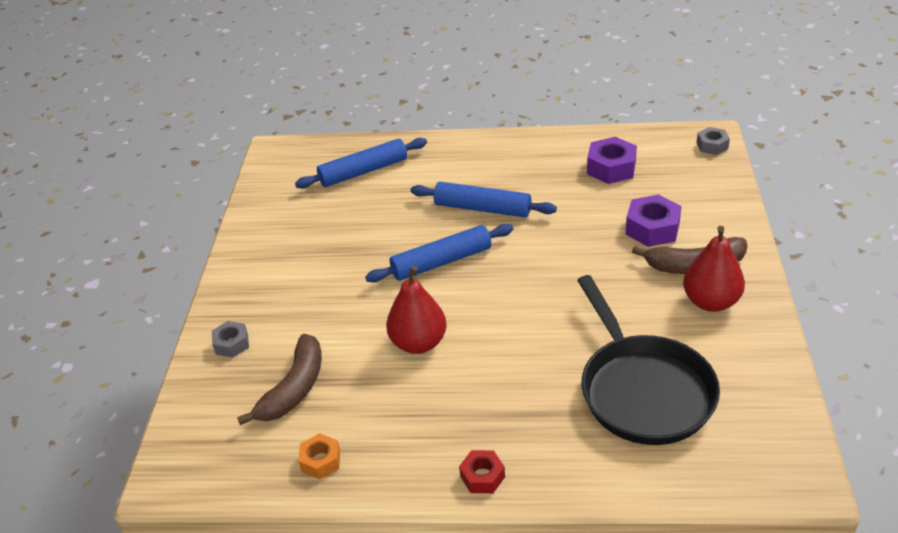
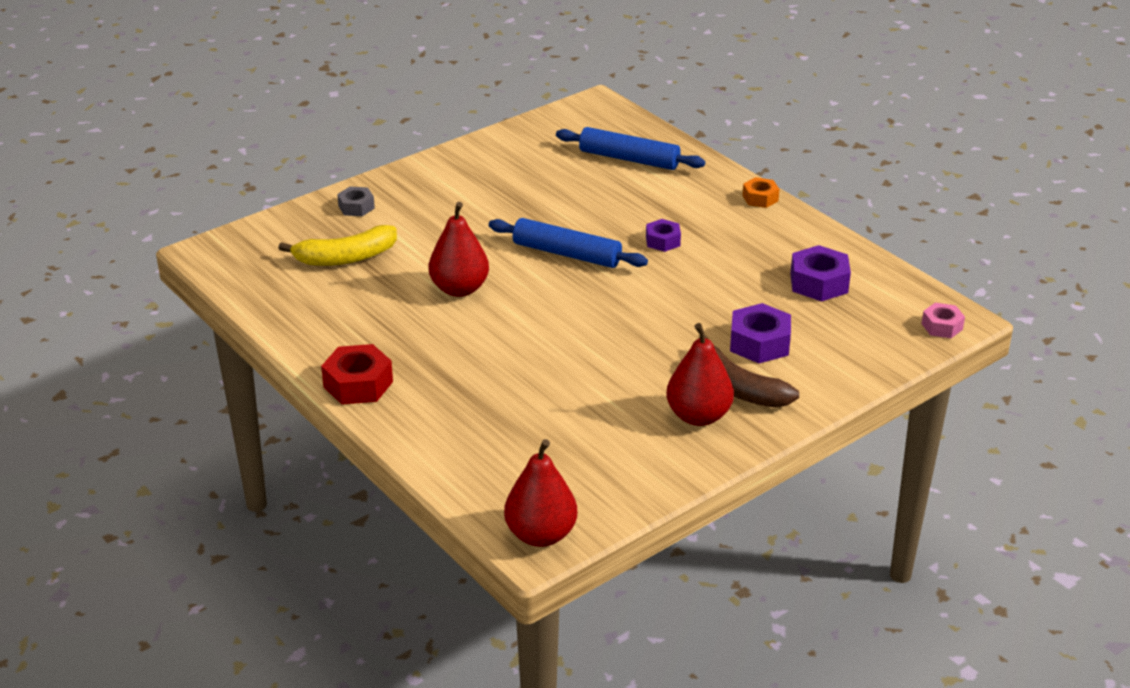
camera: 45 degrees right, 5 degrees down
brown banana [237,334,322,425] -> yellow banana [278,225,397,266]
orange nut [298,433,340,479] -> orange nut moved to [742,177,780,208]
blue rolling pin [411,182,557,217] -> purple nut [646,219,681,252]
red nut [459,450,505,493] -> red nut [321,344,393,405], size x1.62
black pan [577,275,720,445] -> none
grey nut [696,127,730,155] -> pink nut [921,303,965,338]
none -> red pear [504,439,577,547]

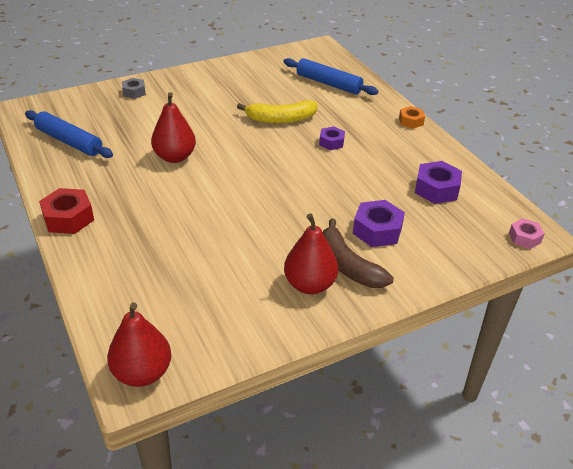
camera: 10 degrees right, 5 degrees up
yellow banana [278,225,397,266] -> yellow banana moved to [237,100,318,124]
blue rolling pin [489,218,648,268] -> blue rolling pin moved to [25,110,113,158]

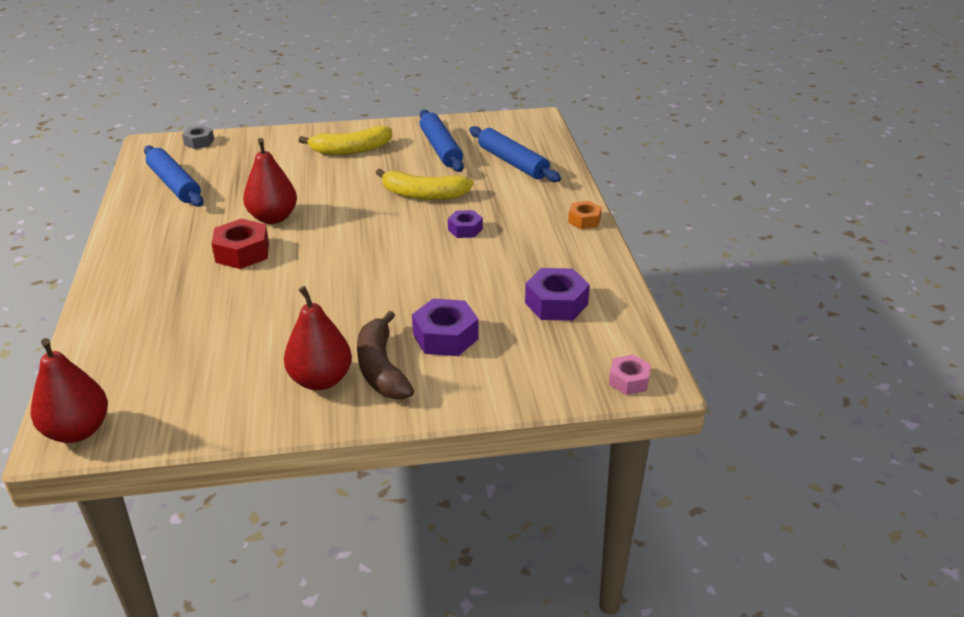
camera: 20 degrees right, 5 degrees down
red nut [39,188,94,234] -> red nut moved to [211,219,269,269]
grey nut [122,78,146,99] -> grey nut moved to [182,125,214,149]
none -> yellow banana [299,126,392,155]
none -> blue rolling pin [419,110,464,172]

